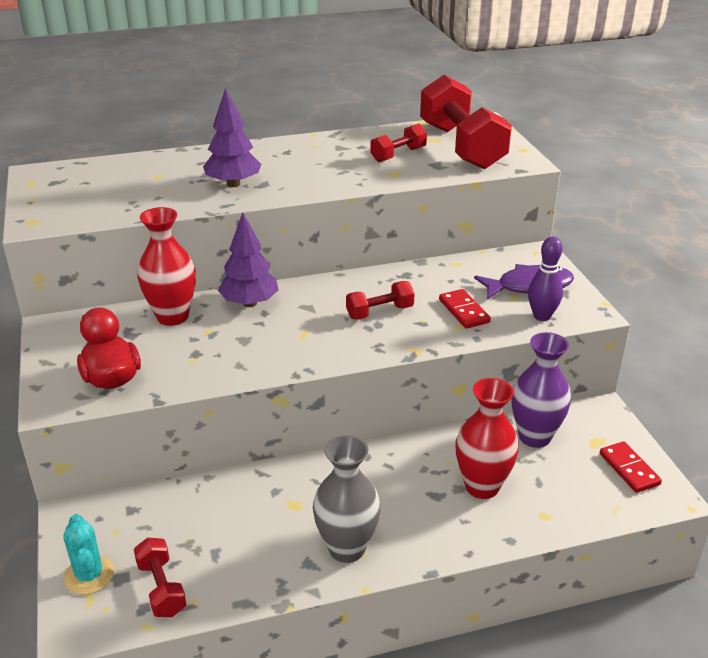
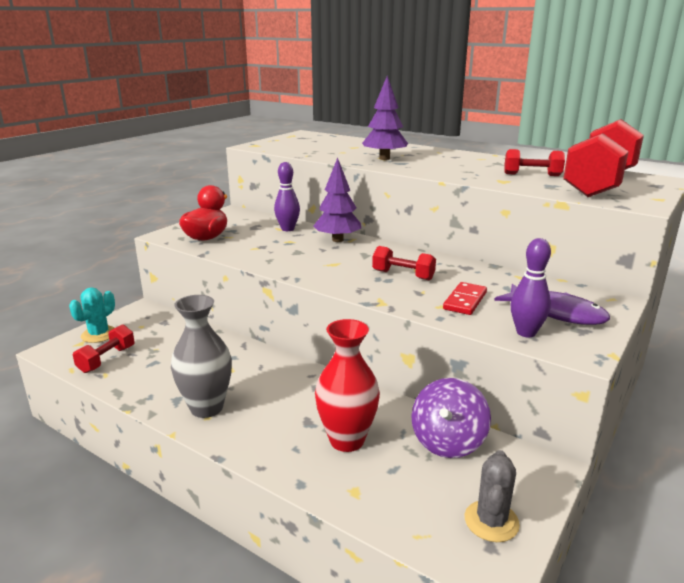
camera: 50 degrees right, 10 degrees down
red vase [137,207,196,326] -> purple bowling pin [274,162,300,231]
purple vase [512,332,571,448] -> purple spinning top [411,378,491,458]
red domino [600,441,662,493] -> grey cactus [465,450,520,542]

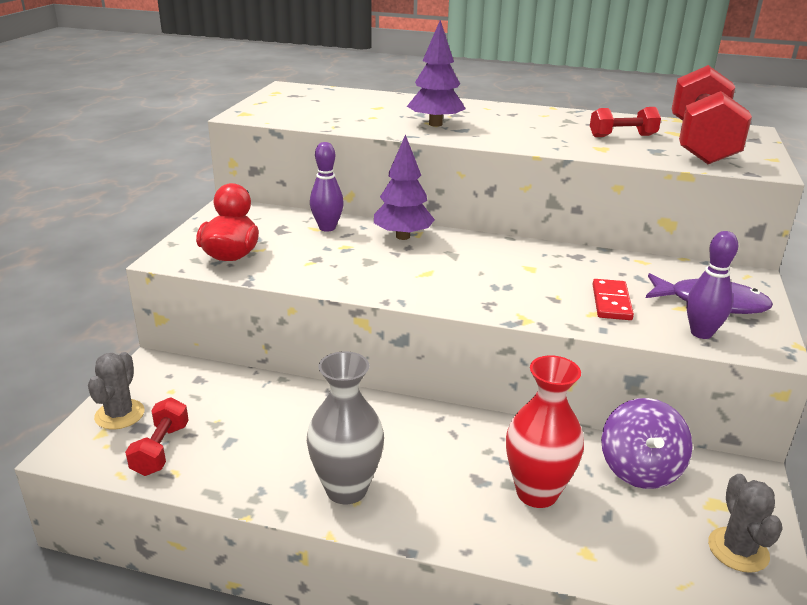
camera: 20 degrees left, 5 degrees up
turquoise cactus [69,288,115,343] -> grey cactus [88,352,145,429]
red dumbbell [372,246,436,280] -> none

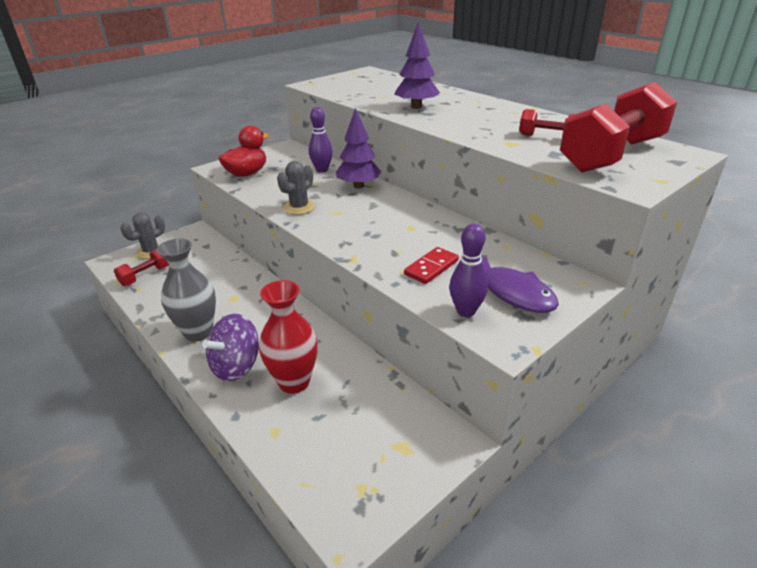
camera: 35 degrees right, 5 degrees up
purple spinning top [601,398,693,489] -> purple spinning top moved to [202,314,259,381]
grey cactus [708,474,783,573] -> grey cactus moved to [277,161,315,215]

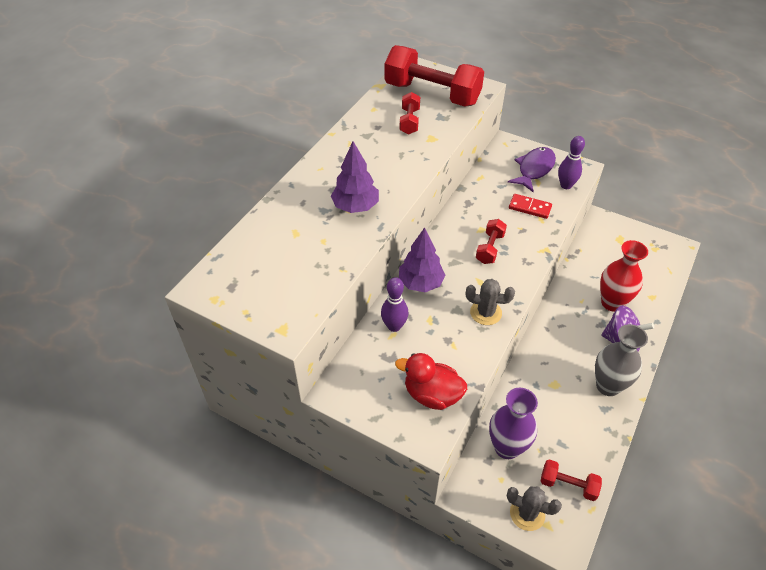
camera: 110 degrees left, 15 degrees up
none -> red dumbbell [476,219,507,264]
none -> purple vase [489,388,538,459]

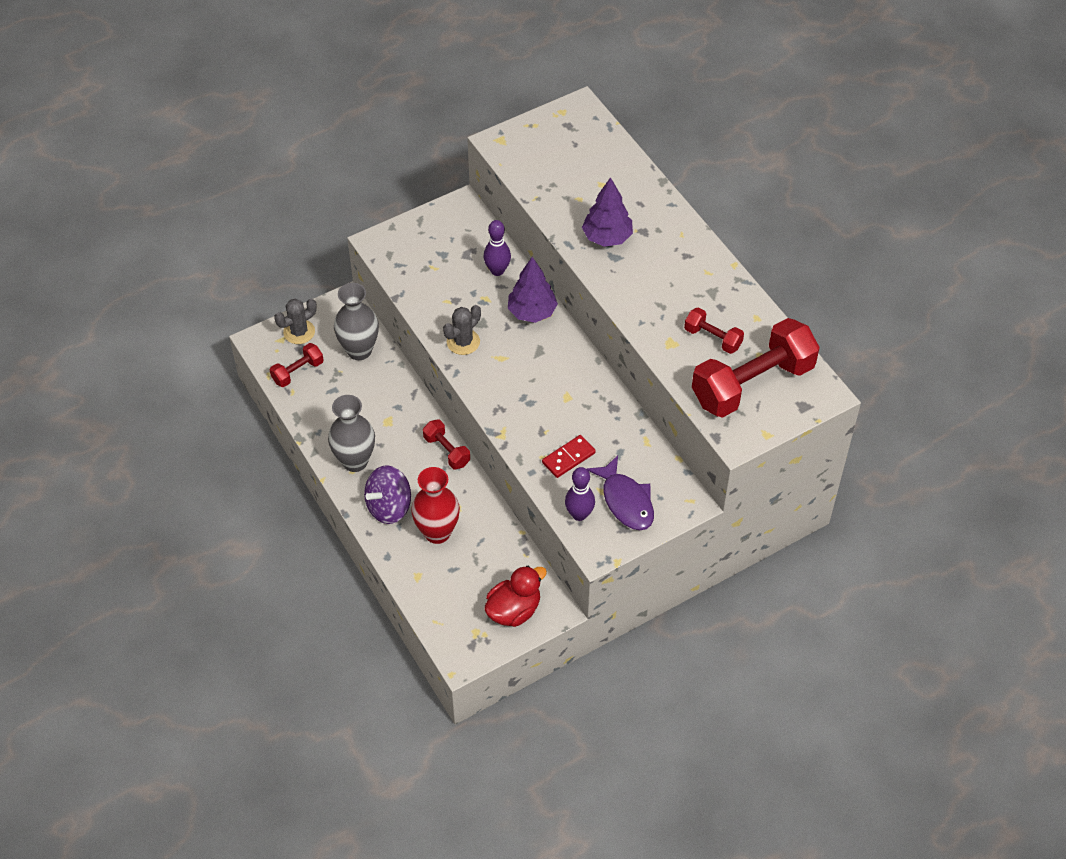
camera: 120 degrees right, 5 degrees up
red duck [395,353,467,410] -> red duck moved to [484,566,547,627]
red dumbbell [476,219,507,264] -> red dumbbell moved to [423,419,470,469]
purple vase [489,388,538,459] -> grey vase [334,283,379,360]

